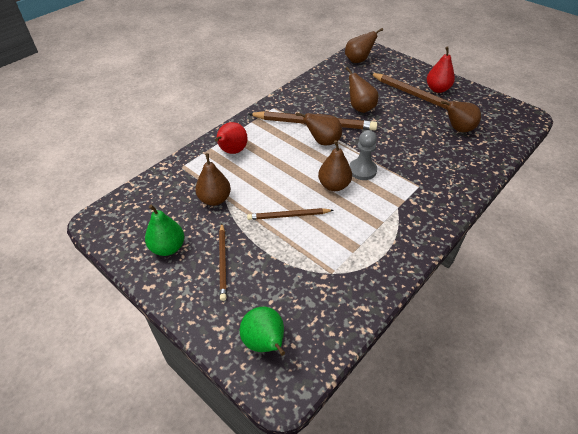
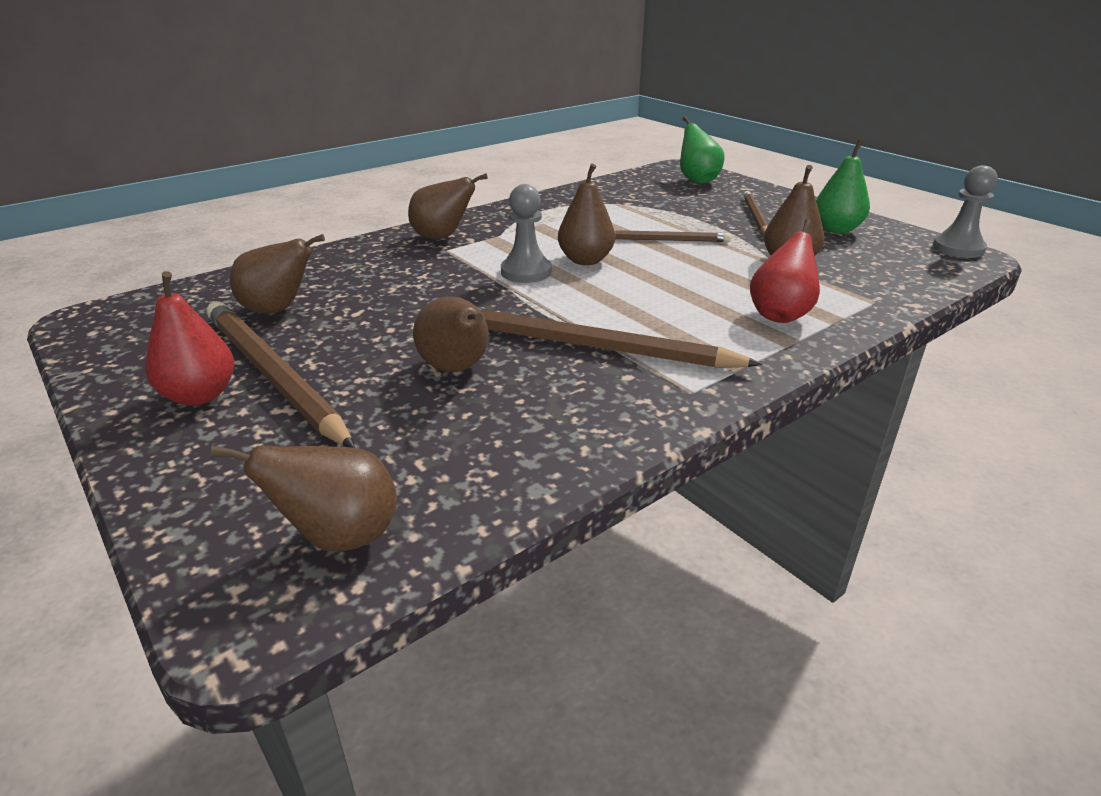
camera: 170 degrees left, 15 degrees down
brown pear [296,112,342,146] -> brown pear moved to [408,173,488,239]
none -> grey pawn [933,165,998,258]

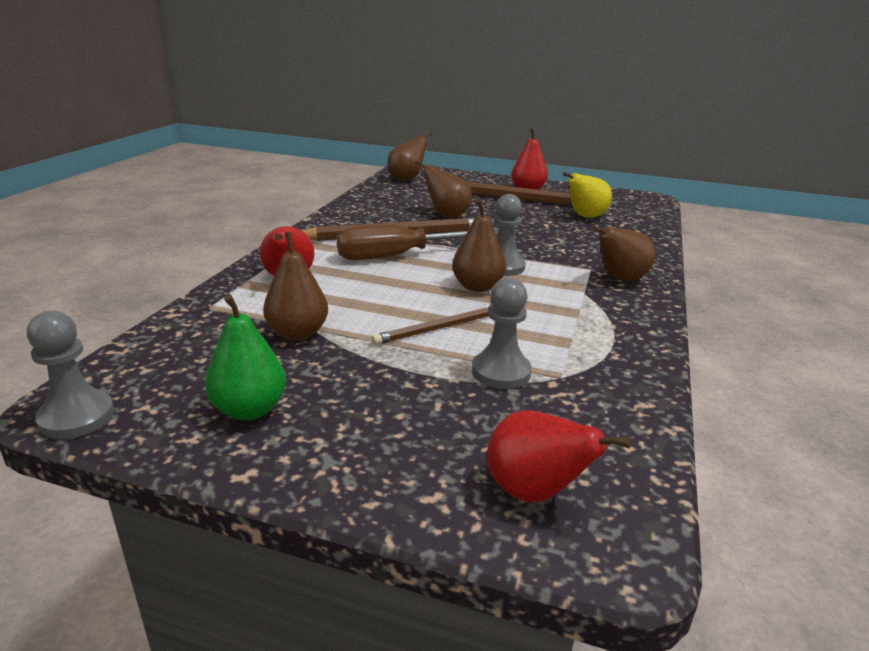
camera: 145 degrees right, 5 degrees down
brown pear [230,234,325,313] -> yellow pear [563,172,612,218]
green pear [680,116,725,183] -> red pear [487,410,632,503]
brown pencil [743,191,768,234] -> none
none -> brown screwdriver [337,225,499,260]
none -> grey pawn [472,278,532,389]

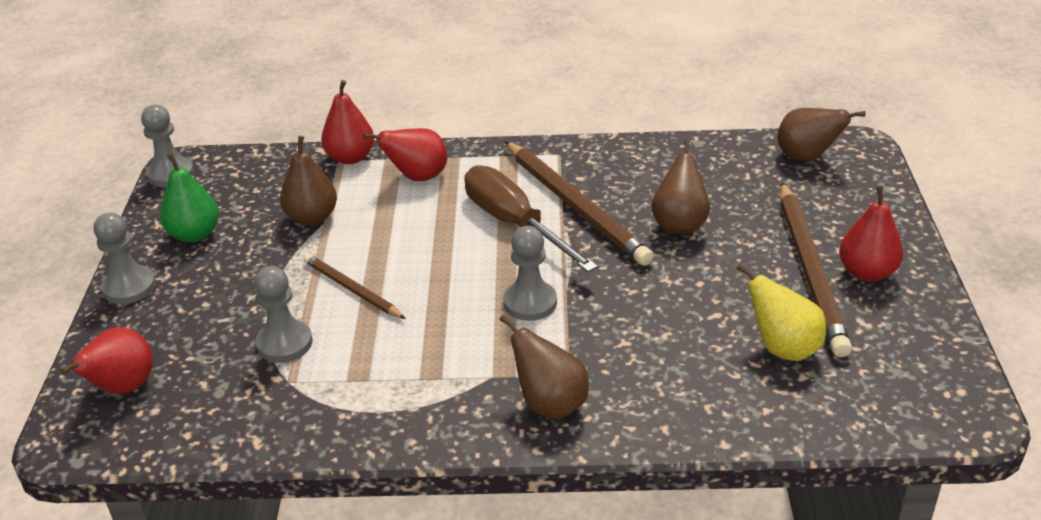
camera: 75 degrees right, 10 degrees up
brown pear [452,199,506,292] -> none
none -> grey pawn [94,213,156,304]
none -> red pear [321,80,374,164]

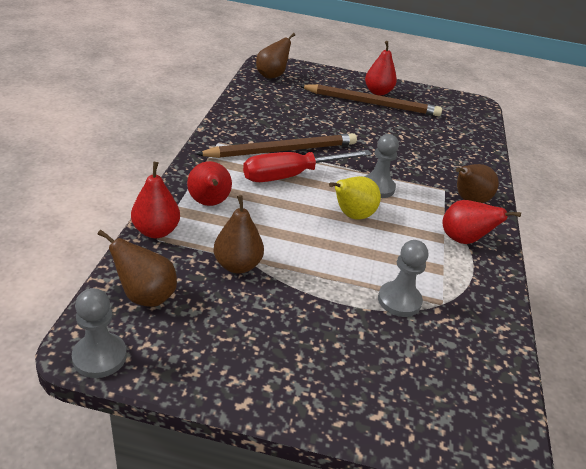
camera: 85 degrees left, 0 degrees up
red pear [60,327,153,394] -> red pear moved to [443,200,521,244]
grey pawn [94,213,156,304] -> none
green pear [160,153,219,243] -> none
brown pencil [304,254,406,319] -> none
brown screwdriver [465,165,598,272] -> red screwdriver [243,150,372,182]
brown pear [651,138,710,235] -> brown pear moved to [98,230,177,307]
yellow pear [736,263,826,361] -> yellow pear moved to [329,176,381,220]

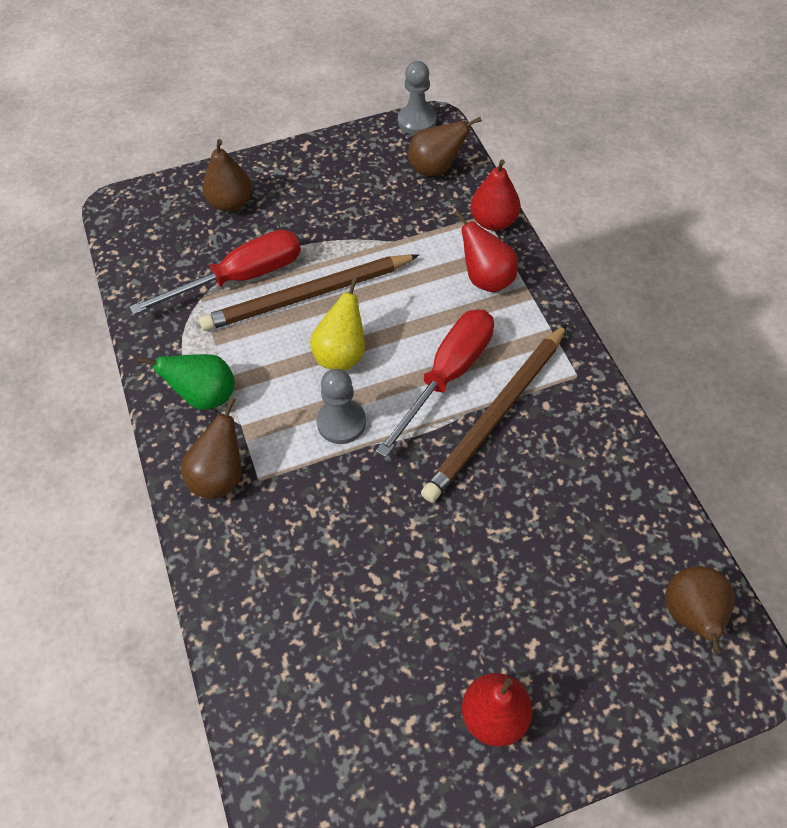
camera: 155 degrees right, 20 degrees up
brown pear [213,195,264,273] -> brown pear moved to [203,139,252,212]
brown pencil [300,84,442,116] -> brown pencil moved to [199,254,419,331]
grey pawn [378,240,428,317] -> red screwdriver [130,230,301,315]
red pear [443,200,521,244] -> green pear [138,354,235,410]

